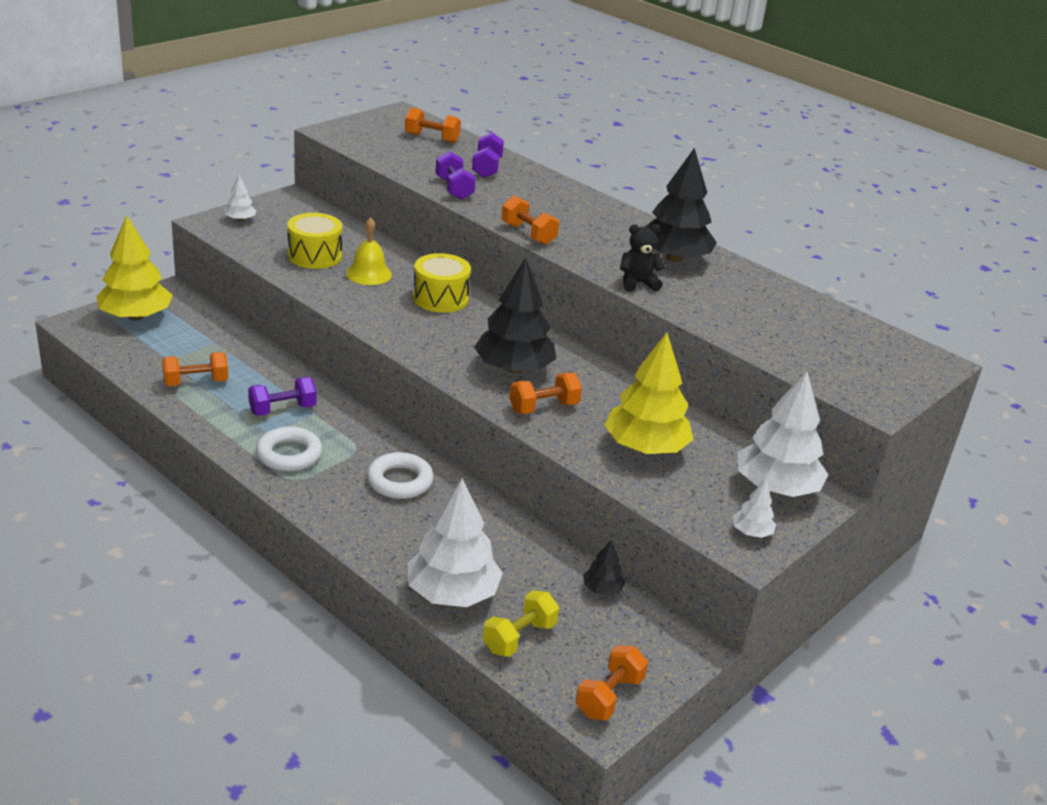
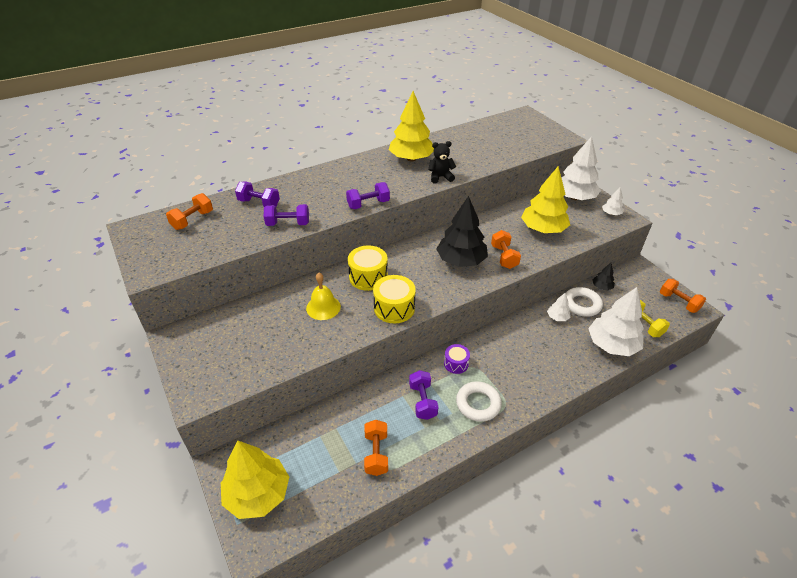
camera: 70 degrees left, 10 degrees up
white tree [224,176,257,221] -> white tree moved to [547,293,571,321]
yellow drum [287,213,342,269] -> yellow drum moved to [373,275,416,323]
white ring [367,452,434,499] -> white ring moved to [566,287,603,317]
orange dumbbell [501,196,559,245] -> purple dumbbell [346,182,390,209]
black teddy bear [620,224,665,292] -> black teddy bear turned 75 degrees clockwise [428,141,456,184]
black tree [645,148,717,262] -> yellow tree [389,91,434,161]
none -> purple drum [444,344,470,374]

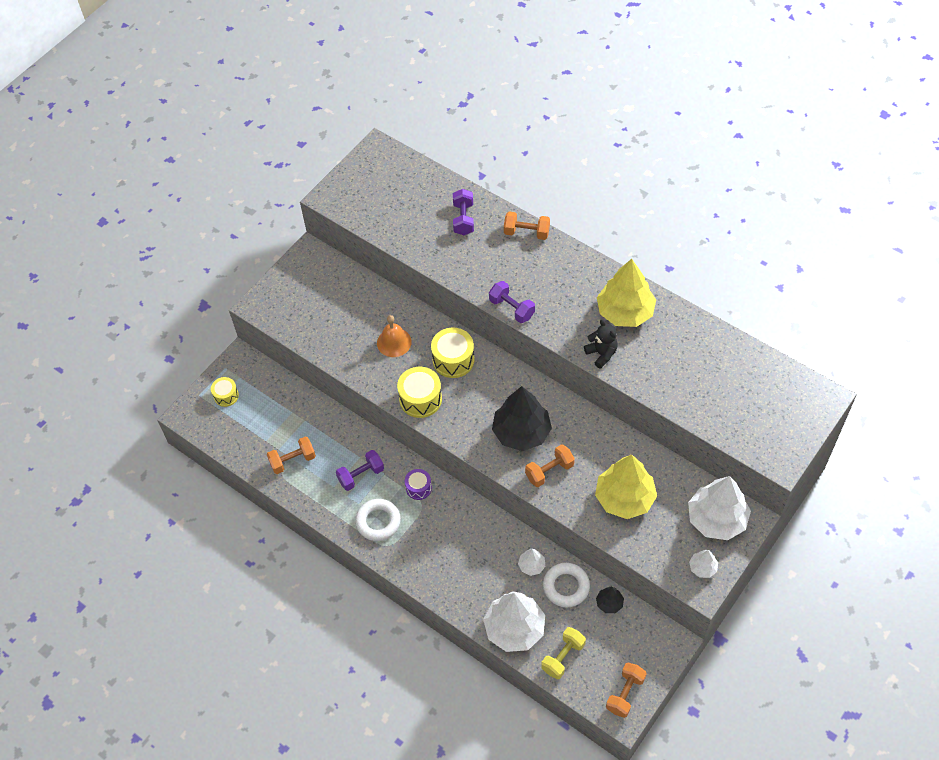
camera: 70 degrees right, 15 degrees up
orange dumbbell [166,193,213,230] -> orange dumbbell moved to [504,211,550,240]
yellow tree [221,440,289,519] -> yellow drum [211,377,239,407]
purple dumbbell [264,204,309,226] -> none
yellow bell [306,273,341,320] -> orange bell [377,315,412,357]

